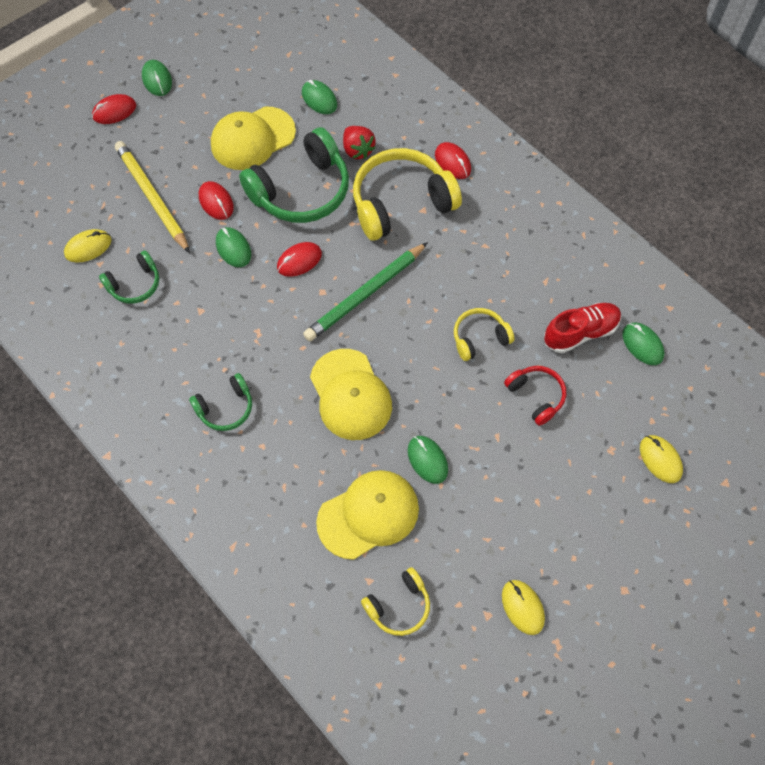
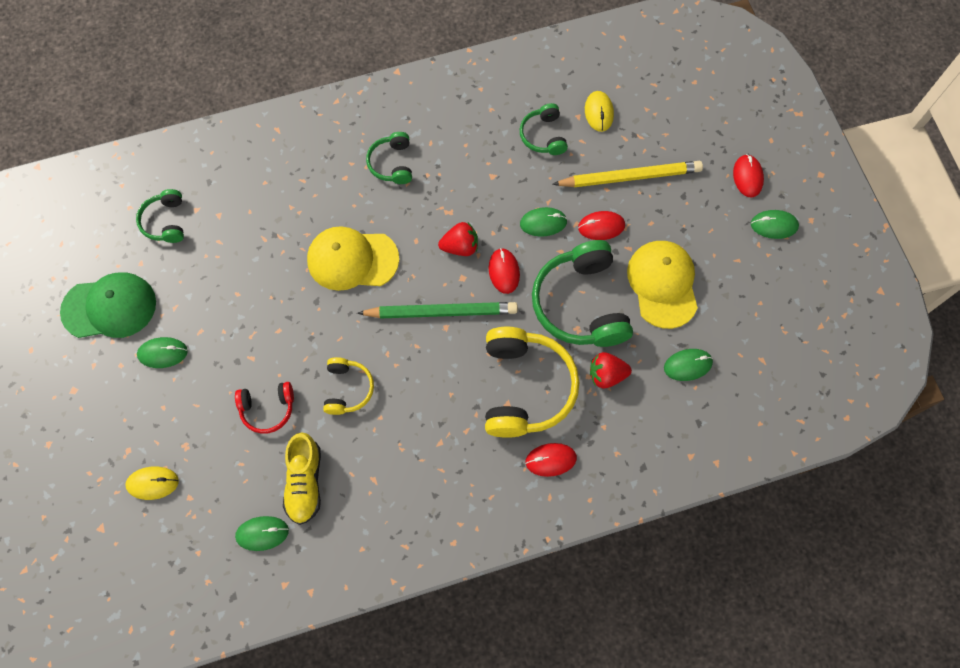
camera: 115 degrees right, 5 degrees up
green pencil [303,242,428,342] -> green pencil turned 105 degrees clockwise [357,302,518,319]
yellow cap [316,470,419,560] -> none
yellow headphones [361,567,430,636] -> green headphones [136,189,184,243]
green mouse [408,436,448,484] -> green mouse moved to [137,337,188,368]
yellow mouse [502,580,545,635] -> green cap [60,273,156,338]
red shoe [544,303,621,353] -> yellow shoe [283,432,321,525]
none -> red strawberry [438,222,478,256]

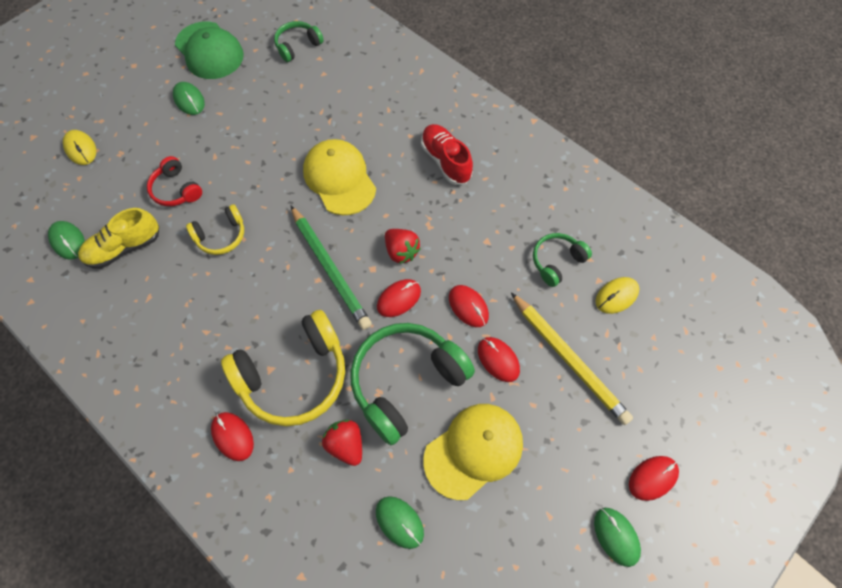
camera: 60 degrees right, 5 degrees down
green headphones [366,132,412,184] -> red shoe [421,124,473,185]
green mouse [520,207,567,236] -> red mouse [449,285,489,327]

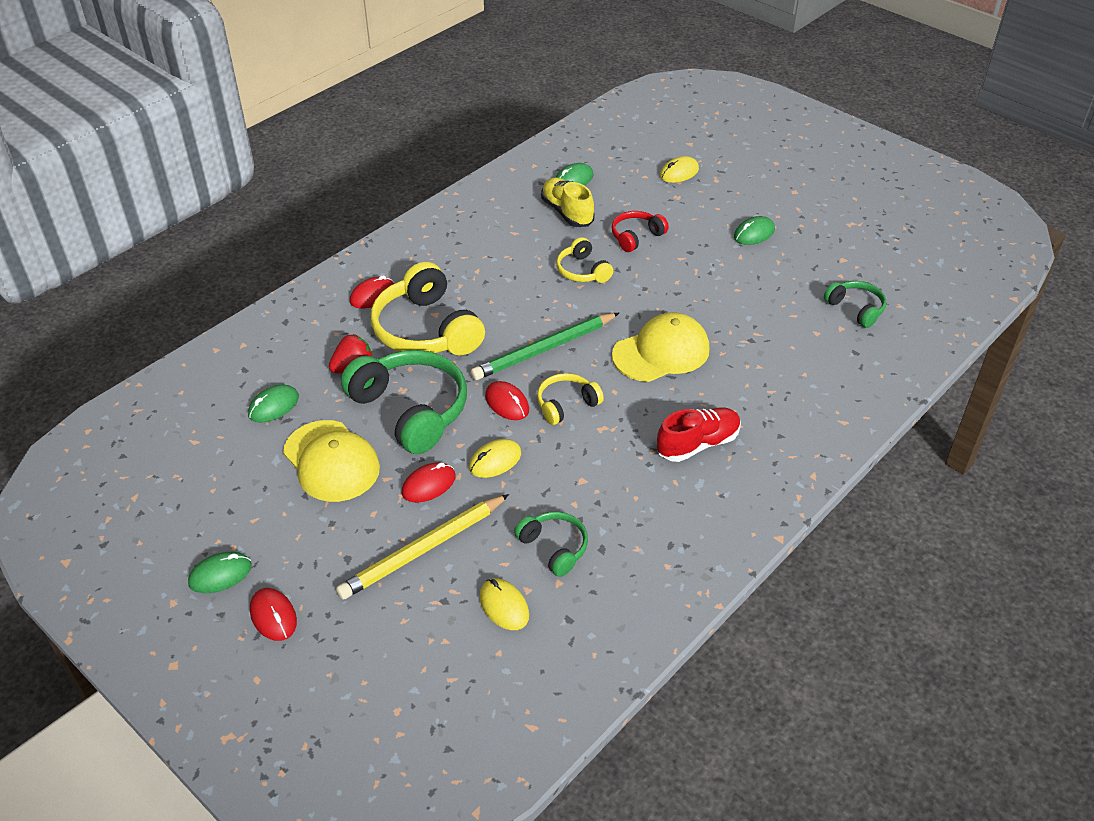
camera: 90 degrees right, 20 degrees down
green cap [175,22,244,79] -> none
red strawberry [385,229,421,264] -> yellow headphones [537,373,604,425]
red mouse [449,285,489,327] -> yellow mouse [469,439,521,478]

